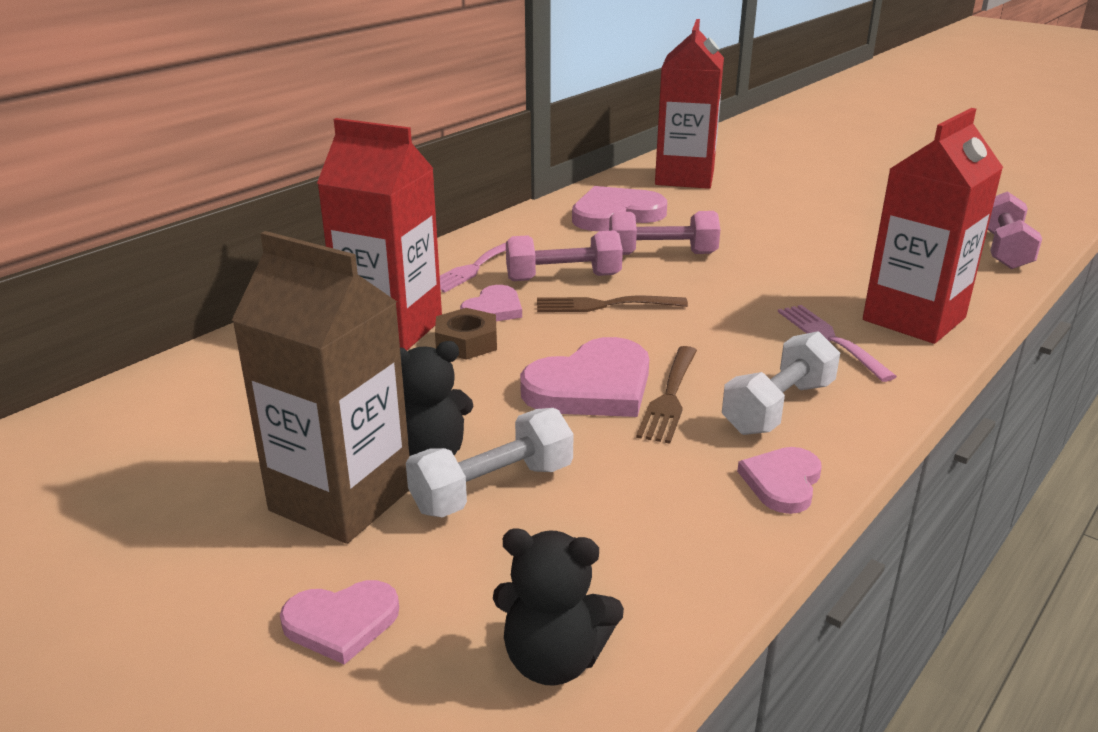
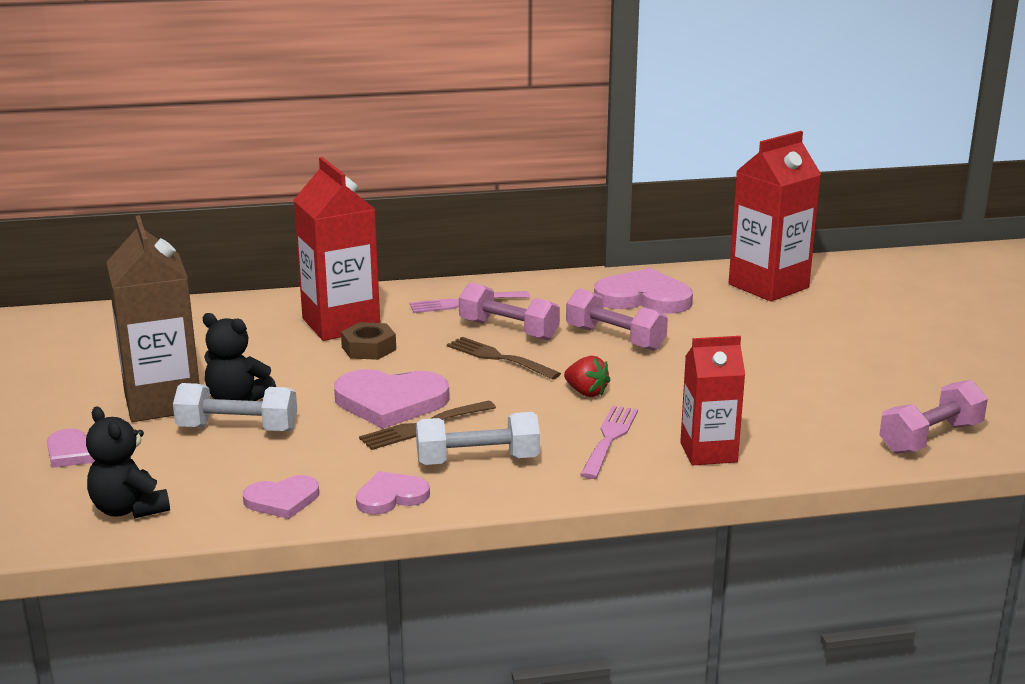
camera: 40 degrees right, 5 degrees down
pink heart [460,285,522,321] -> pink heart moved to [243,475,319,519]
red carton [863,108,1003,344] -> red carton [680,336,745,465], size x0.64
none -> red strawberry [564,356,611,397]

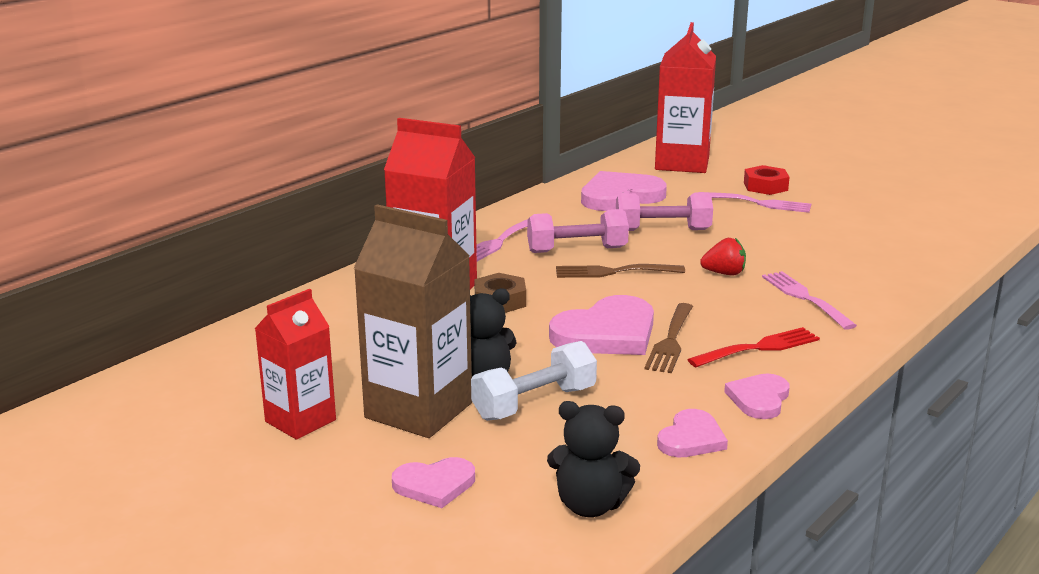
camera: 40 degrees left, 0 degrees up
white dumbbell [416,412,540,465] -> red fork [687,327,820,367]
red carton [680,336,745,465] -> red carton moved to [255,289,336,440]
pink dumbbell [879,380,988,454] -> none
none -> pink fork [698,192,811,213]
none -> red nut [744,165,790,195]

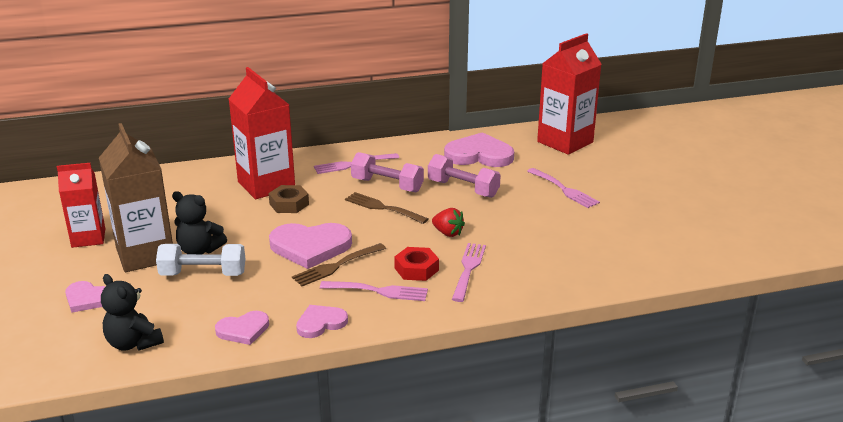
camera: 35 degrees right, 5 degrees up
red fork [687,327,820,367] -> pink fork [320,281,428,301]
red nut [744,165,790,195] -> red nut moved to [394,247,439,281]

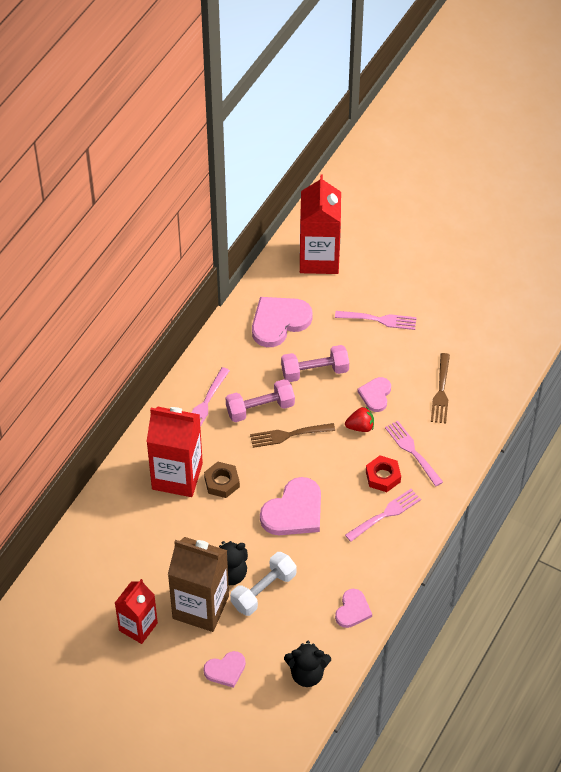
camera: 45 degrees left, 25 degrees up
brown fork [292,243,386,286] -> brown fork moved to [431,353,450,424]
pink heart [296,305,348,338] -> pink heart moved to [357,377,391,412]

